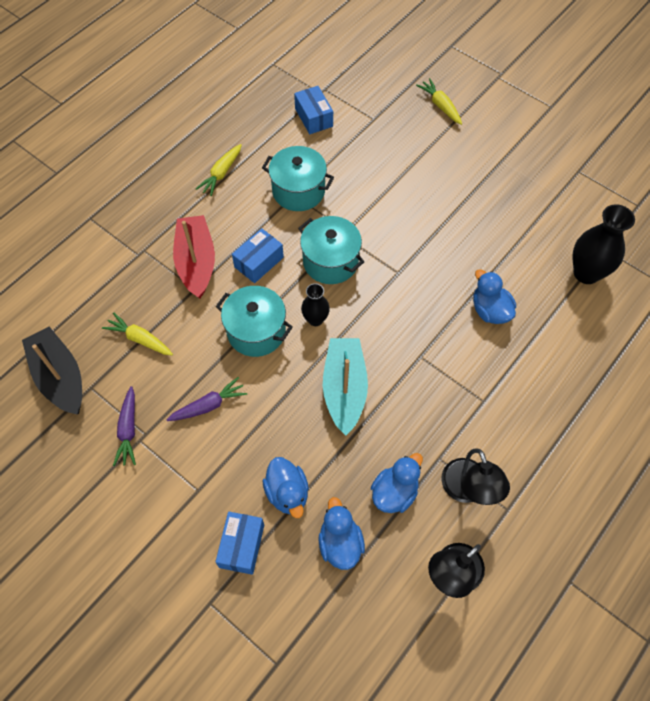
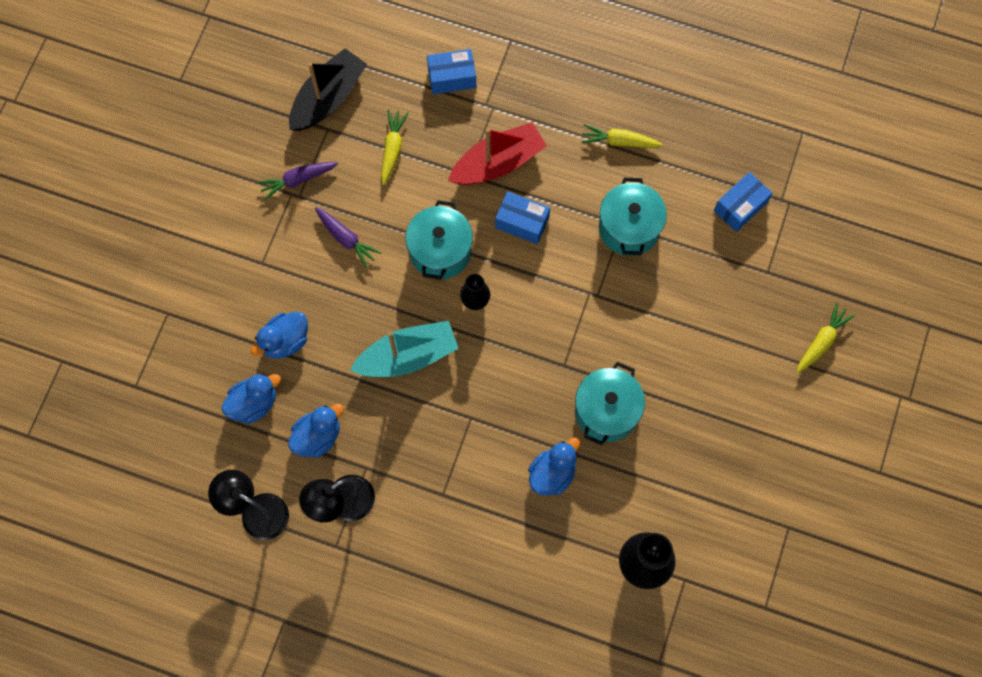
camera: 70 degrees right, 10 degrees up
blue box [215,512,264,575] -> blue box moved to [427,49,476,94]
turquoise pot [298,216,364,284] -> turquoise pot moved to [575,362,645,445]
blue duck [371,453,423,513] -> blue duck turned 60 degrees counterclockwise [288,404,344,458]

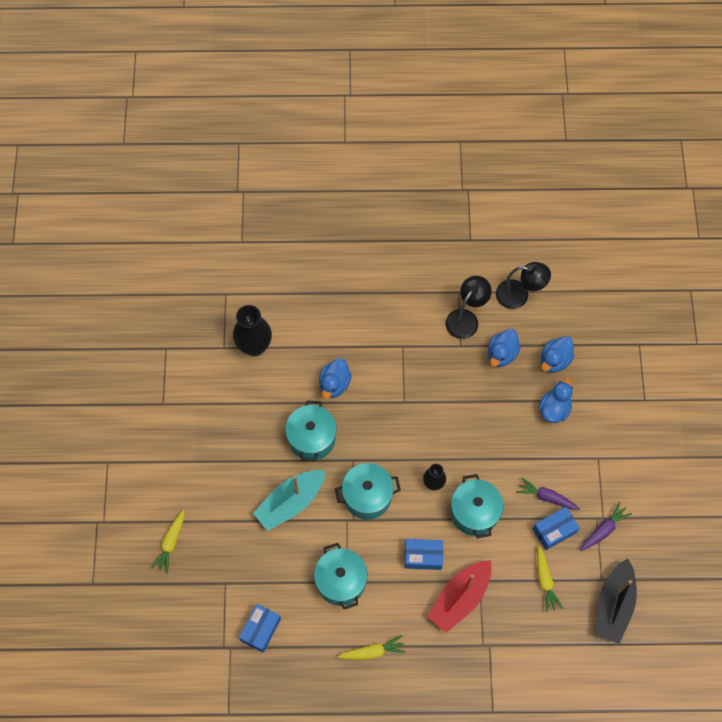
camera: 160 degrees right, 5 degrees down
turquoise boat [350,321,459,377] -> turquoise boat moved to [253,470,325,531]
blue box [427,49,476,94] -> blue box moved to [533,507,580,550]
none -> turquoise pot [335,463,401,520]

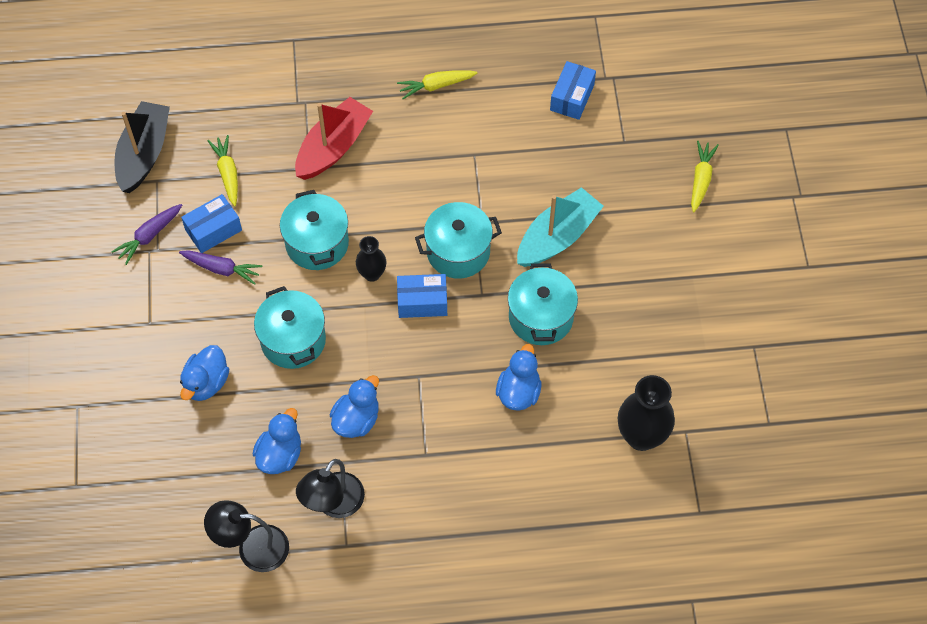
camera: 175 degrees right, 5 degrees down
turquoise pot [314,543,368,609] -> turquoise pot moved to [254,286,326,369]
blue box [405,539,443,570] -> blue box moved to [397,274,447,318]
blue duck [541,336,575,373] -> blue duck moved to [330,375,379,438]

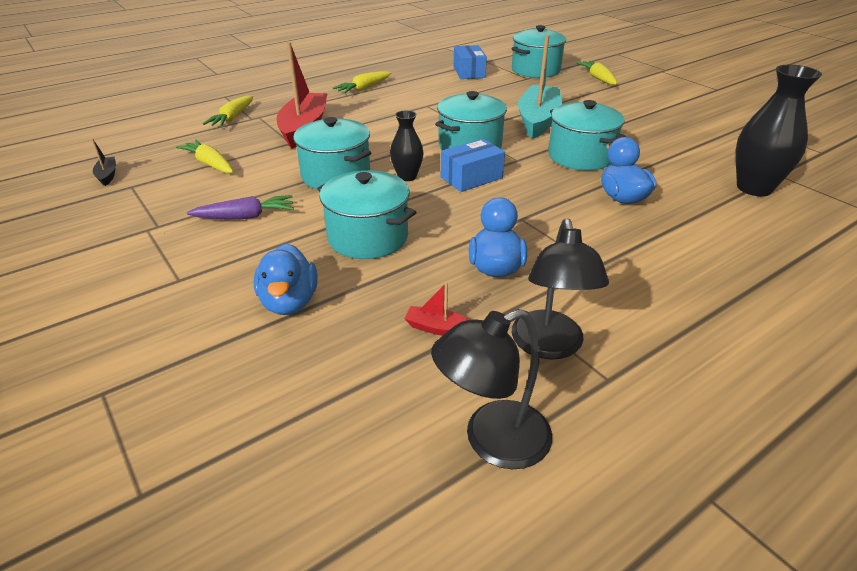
camera: 30 degrees left, 25 degrees down
purple carrot [111,204,182,265] -> none
black boat [114,101,170,193] -> black boat [92,138,116,186], size x0.42
blue box [181,194,242,253] -> none
blue duck [253,408,301,474] -> red boat [404,282,469,336]
none -> yellow carrot [203,95,253,127]
none -> turquoise pot [511,25,566,78]

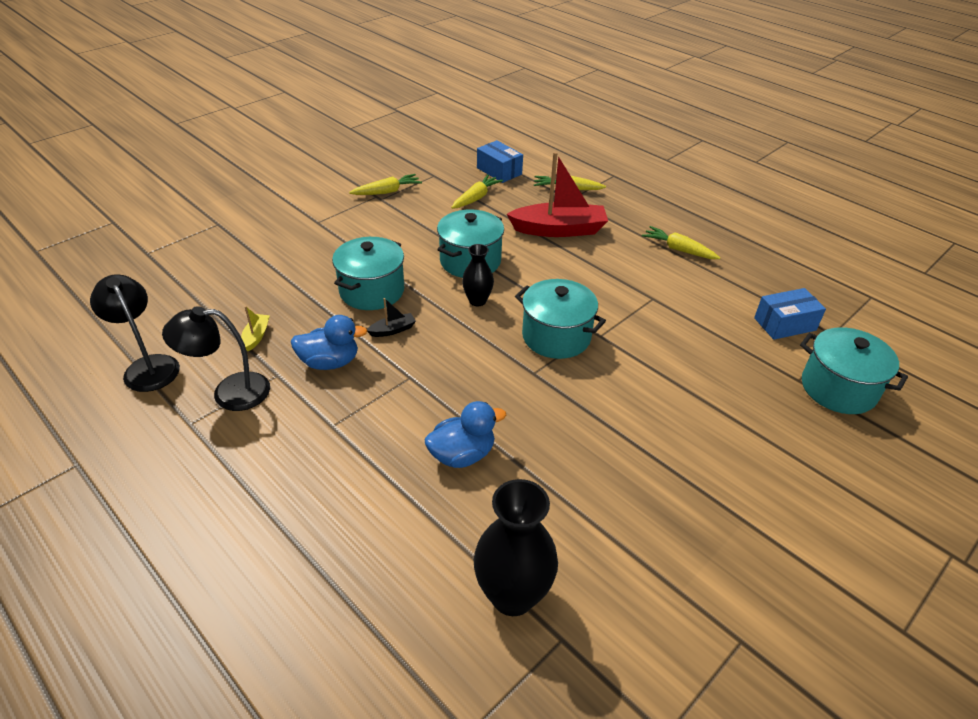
camera: 80 degrees right, 5 degrees up
black boat [92,138,116,186] -> black boat moved to [367,298,416,337]
purple carrot [187,195,294,219] -> none
blue duck [254,243,318,315] -> none
red boat [404,282,469,336] -> yellow boat [241,306,270,351]
blue box [441,139,505,192] -> blue box moved to [477,140,523,183]
turquoise boat [518,35,562,139] -> none
turquoise pot [548,100,626,170] -> none
yellow carrot [576,61,618,85] -> yellow carrot moved to [349,174,422,195]

